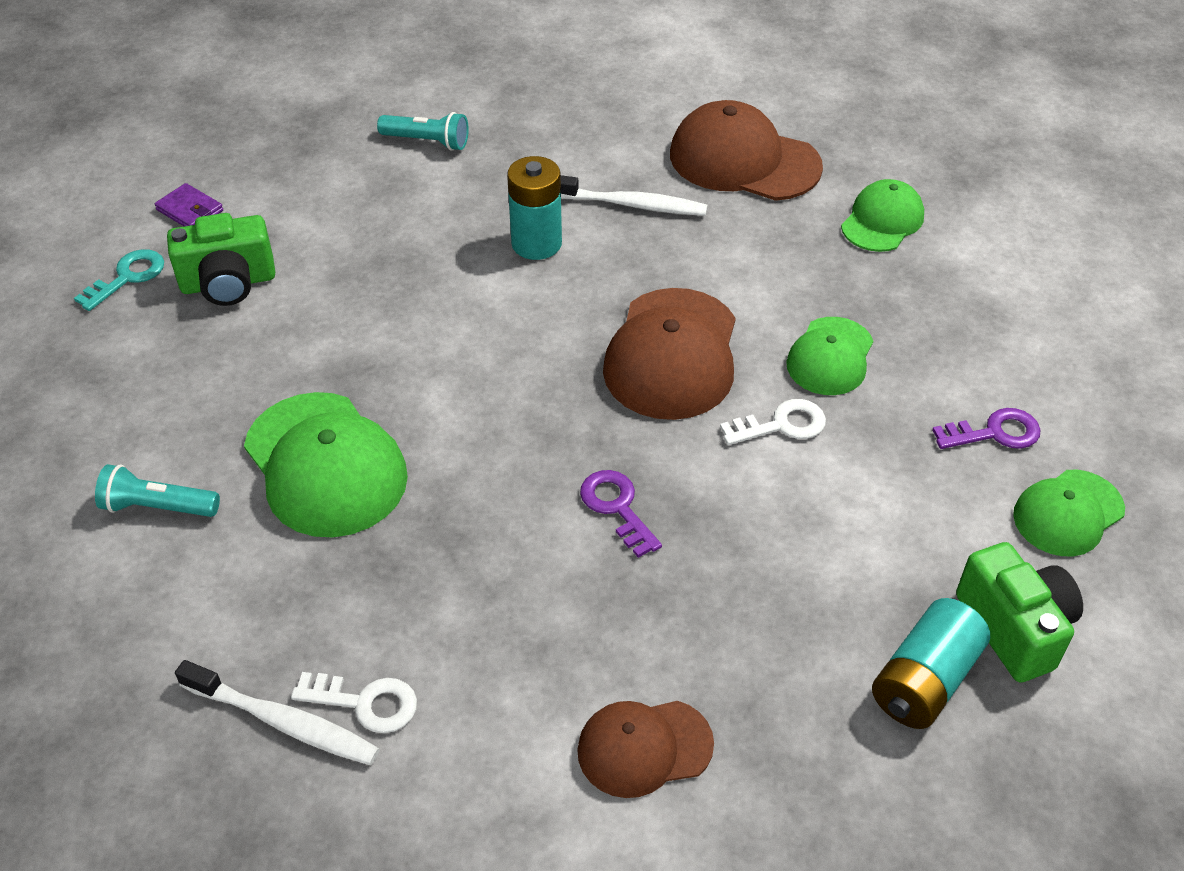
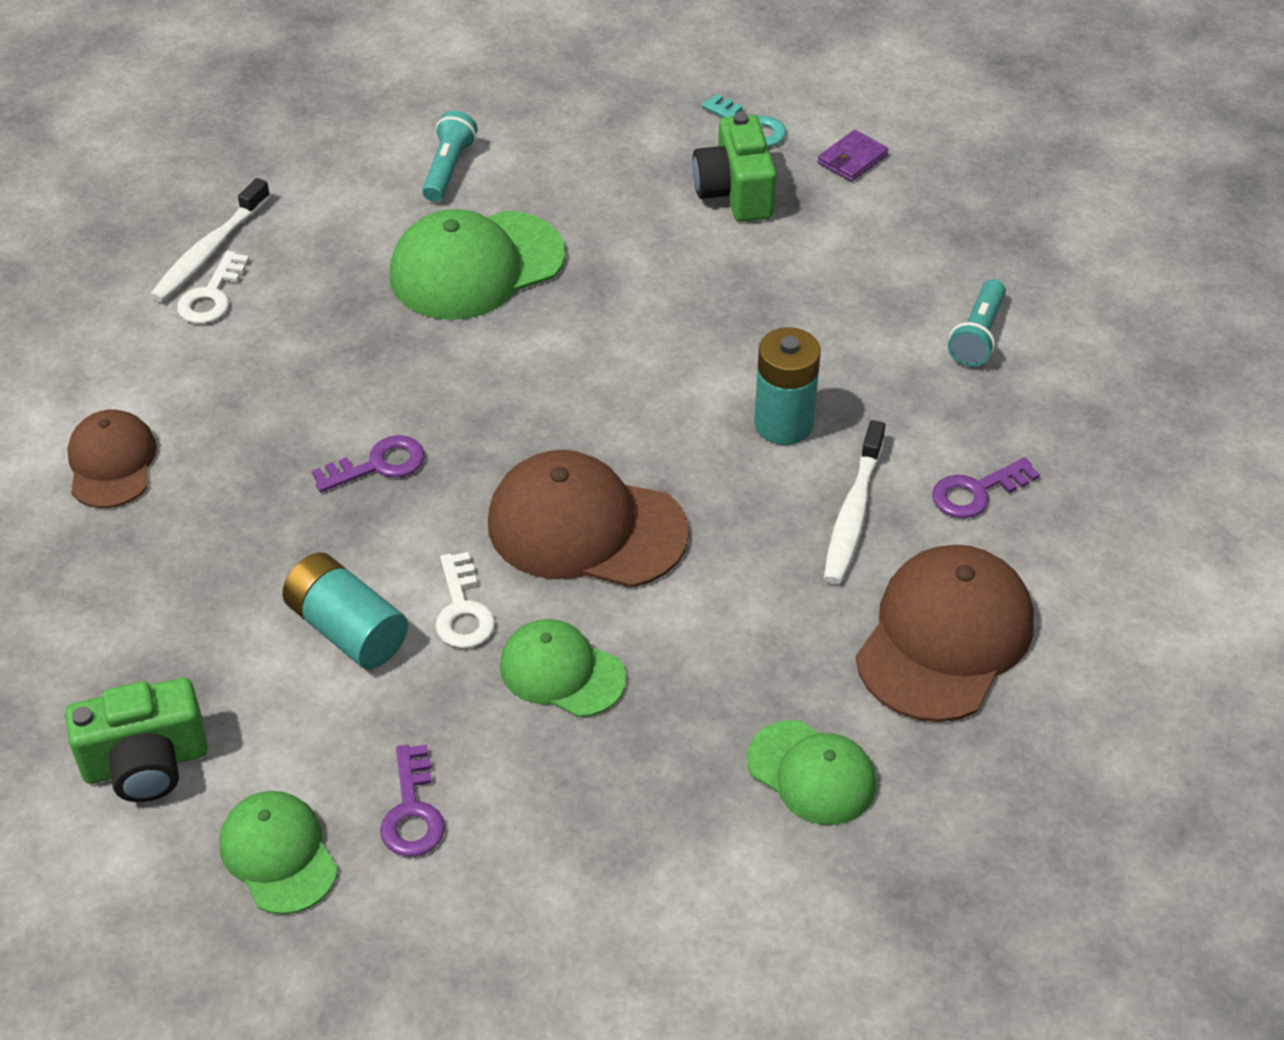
camera: 95 degrees right, 0 degrees up
turquoise battery [872,598,990,729] -> turquoise battery moved to [282,552,408,669]
none -> purple key [932,457,1040,518]

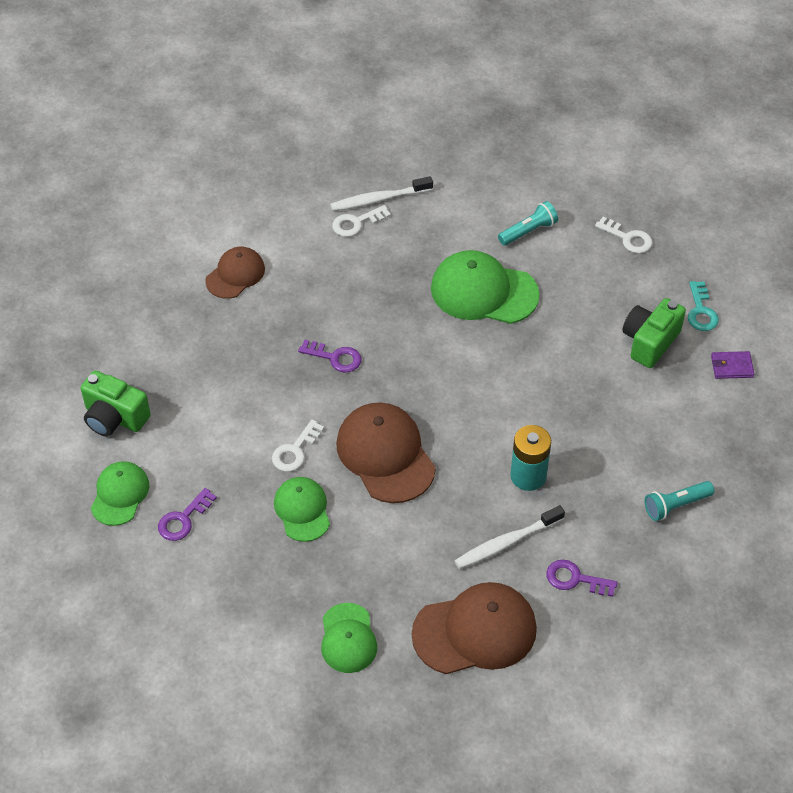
camera: 45 degrees right, 5 degrees up
turquoise battery [282,552,408,669] -> none
none -> white key [595,217,653,253]

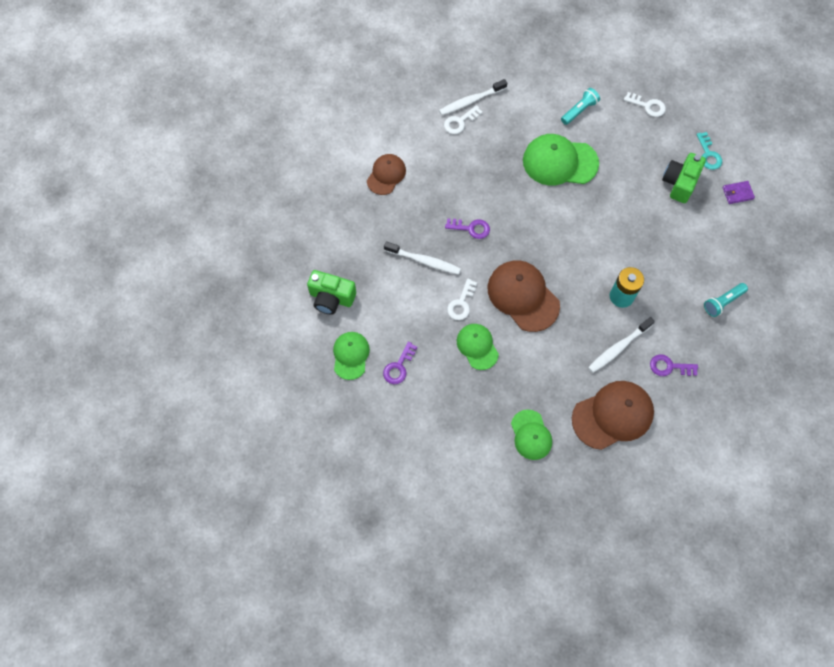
camera: 10 degrees left, 15 degrees up
none -> white toothbrush [384,242,461,274]

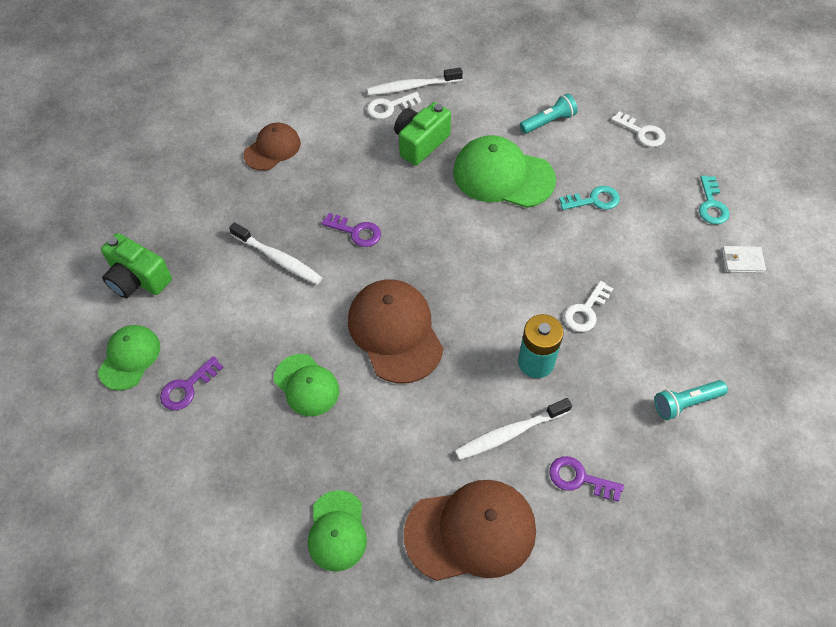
camera: 15 degrees right, 10 degrees down
white key [447,279,477,320] -> white key moved to [564,281,614,332]
green cap [457,324,499,370] -> green cap turned 150 degrees clockwise [274,354,339,416]
green camera [662,153,706,203] -> green camera moved to [394,102,451,166]
purple wallet [723,181,755,204] -> white wallet [722,246,766,273]
none -> turquoise key [559,186,620,210]

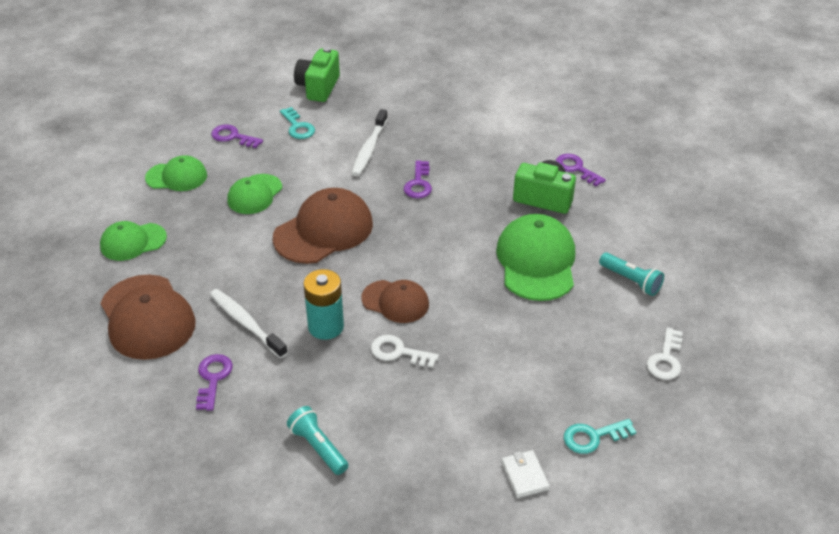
camera: 70 degrees right, 15 degrees down
green cap [98,325,160,391] -> green cap moved to [145,155,207,191]
brown cap [244,122,301,171] -> brown cap moved to [361,280,429,323]
white toothbrush [367,67,463,96] -> none
white key [367,92,422,119] -> purple key [556,154,606,187]
turquoise key [559,186,620,210] -> turquoise key moved to [280,107,315,139]

